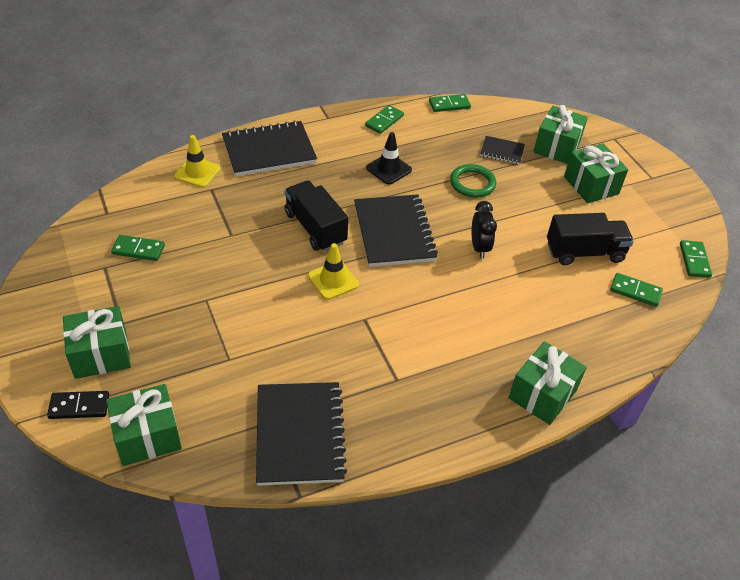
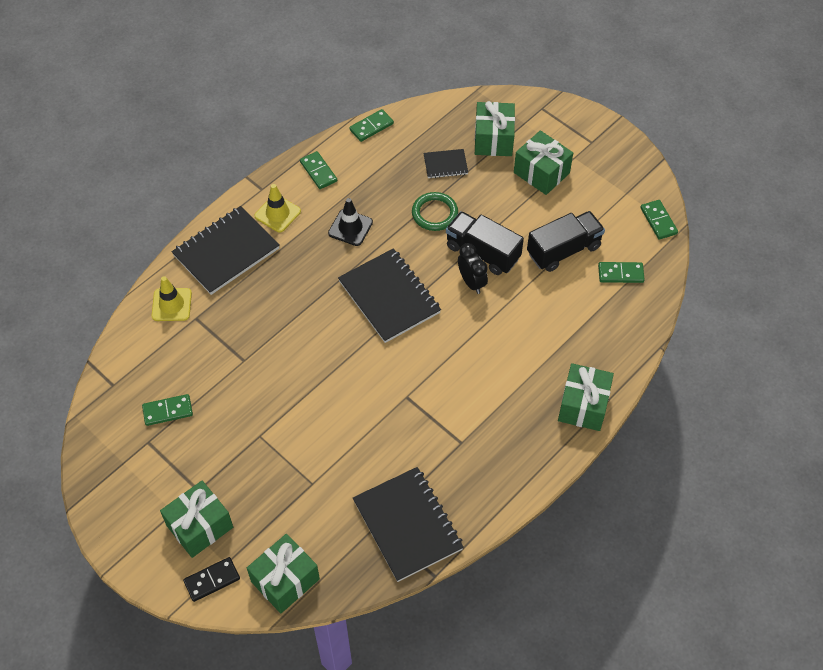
camera: 20 degrees left, 10 degrees up
black truck [284,181,348,251] -> black truck moved to [446,211,524,275]
yellow traffic cone [308,243,359,300] -> yellow traffic cone moved to [255,184,301,233]
green domino [365,105,404,134] -> green domino turned 45 degrees counterclockwise [300,151,337,189]

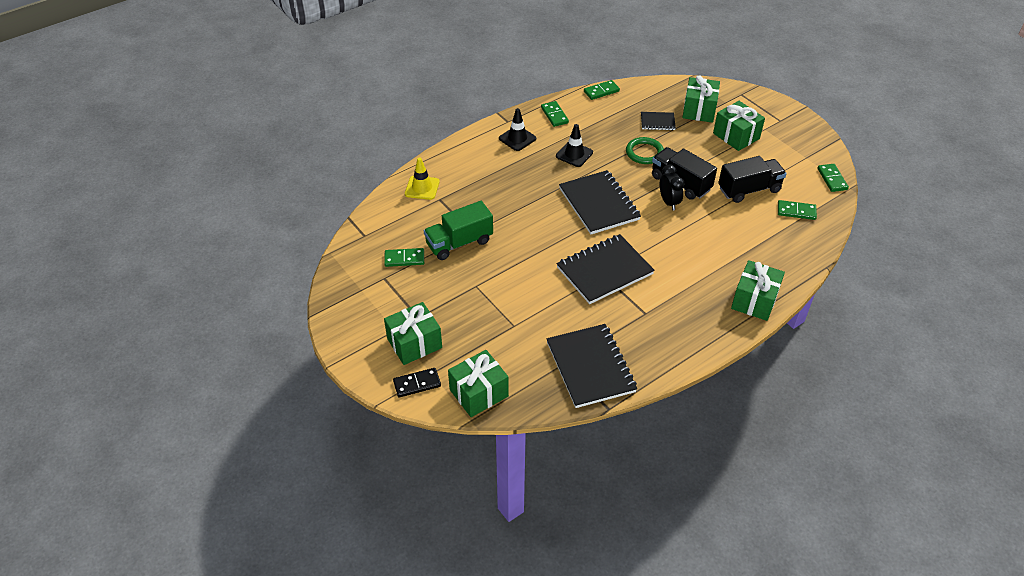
camera: 10 degrees right, 10 degrees down
black notebook [172,206,280,295] -> black notebook moved to [556,234,655,304]
yellow traffic cone [255,184,301,233] -> black traffic cone [499,108,536,151]
none -> green truck [424,201,493,260]

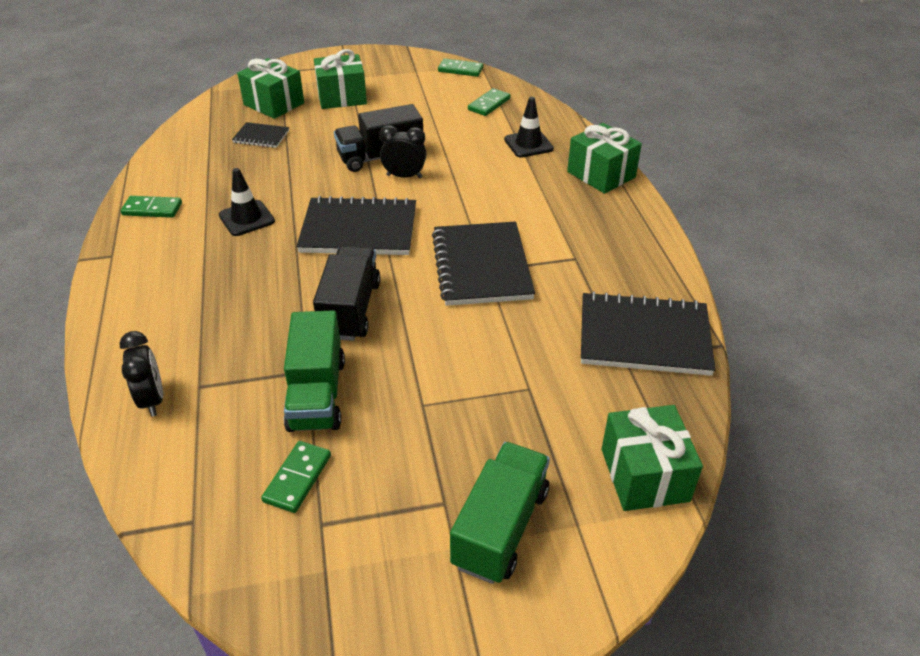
camera: 65 degrees left, 5 degrees down
green gift [384,302,442,365] -> green truck [450,442,550,584]
black domino [393,368,441,397] -> none
yellow traffic cone [405,157,440,200] -> black clock [120,331,163,417]
black traffic cone [499,108,536,151] -> black traffic cone moved to [504,97,554,158]
green domino [584,80,620,100] -> none
green ring [626,137,664,164] -> none
black notebook [641,112,676,130] -> black notebook turned 75 degrees clockwise [232,122,289,148]
black truck [718,156,787,203] -> black truck moved to [313,246,381,341]

